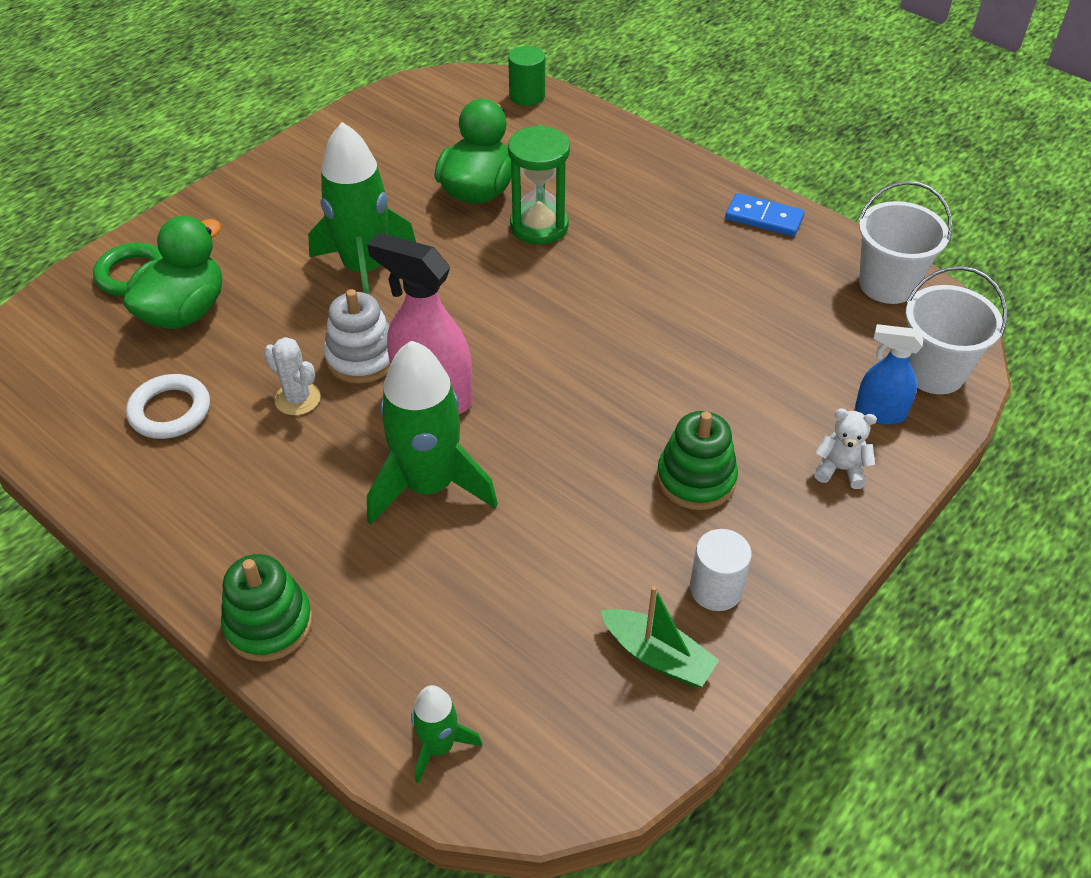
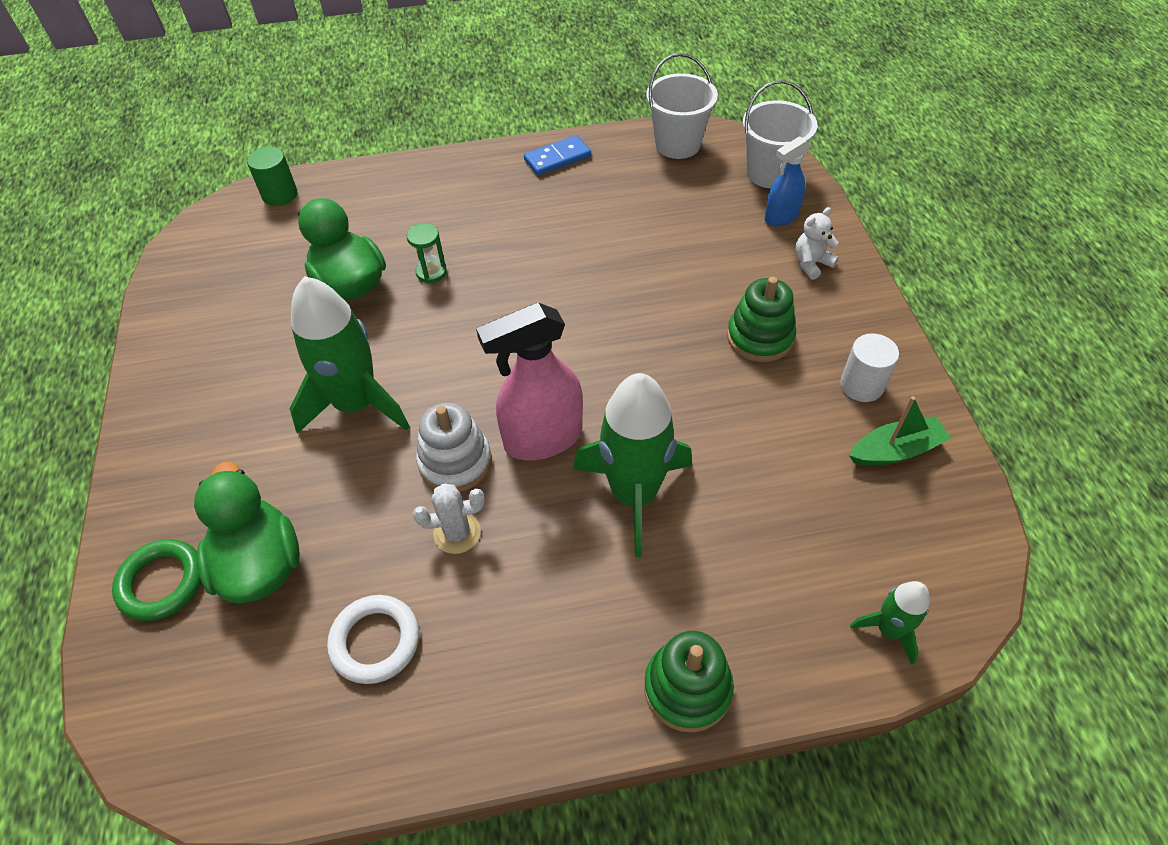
camera: 50 degrees left, 5 degrees up
green hourglass [508,125,570,245] -> green hourglass [406,223,447,283], size x0.55

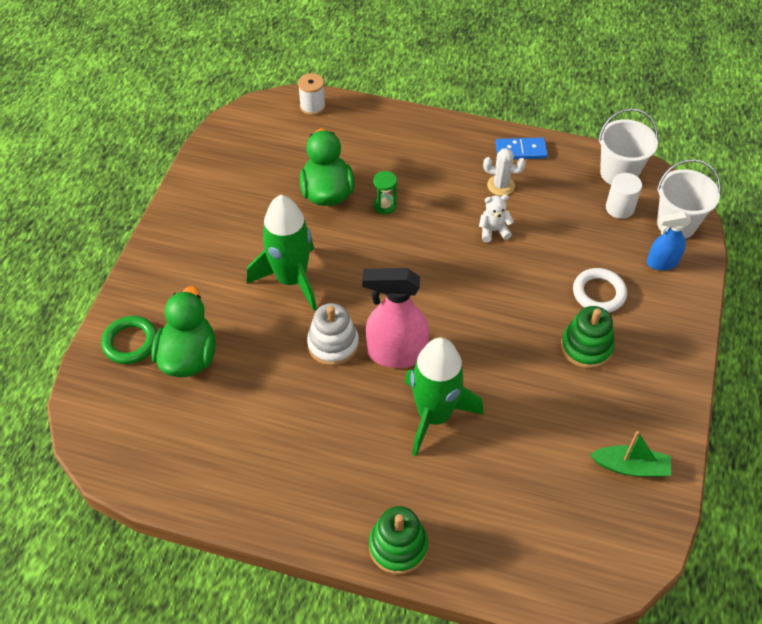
camera: 25 degrees right, 0 degrees up
green cylinder [247,147,297,206] -> white spool [298,73,326,115]
white ring [327,595,419,684] -> white ring moved to [573,268,627,313]
white cactus [413,483,485,554] -> white cactus moved to [483,148,526,196]
white teddy bear [795,207,839,280] -> white teddy bear moved to [479,195,514,242]
white cylinder [840,333,899,402] -> white cylinder moved to [606,173,642,219]
green rocket [850,581,930,665] -> none

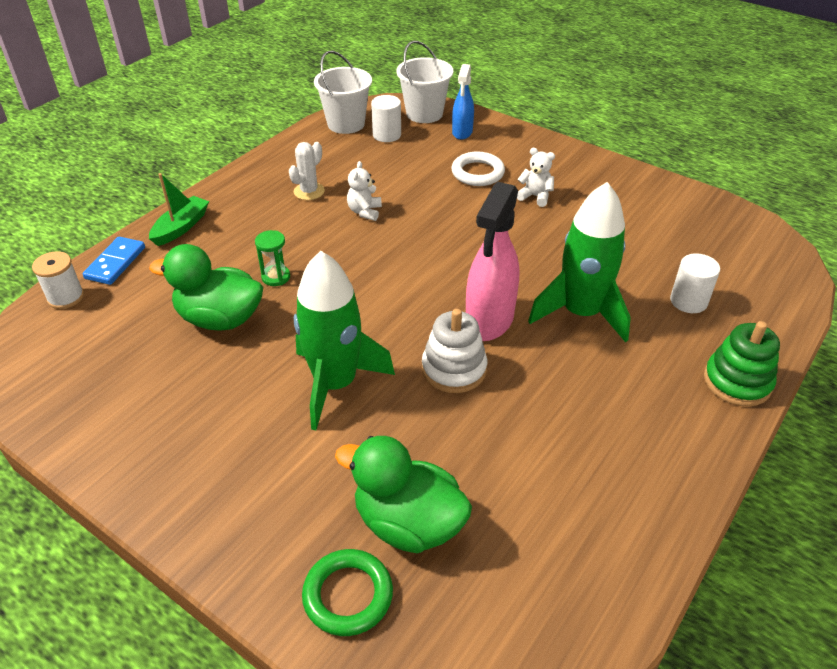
camera: 70 degrees left, 10 degrees down
blue domino [495,138,548,159] -> blue domino moved to [83,237,145,285]
green stacking toy [561,306,614,369] -> white teddy bear [517,148,555,207]
green boat [590,431,671,477] -> green boat moved to [149,173,209,246]
none -> white cylinder [670,253,720,313]

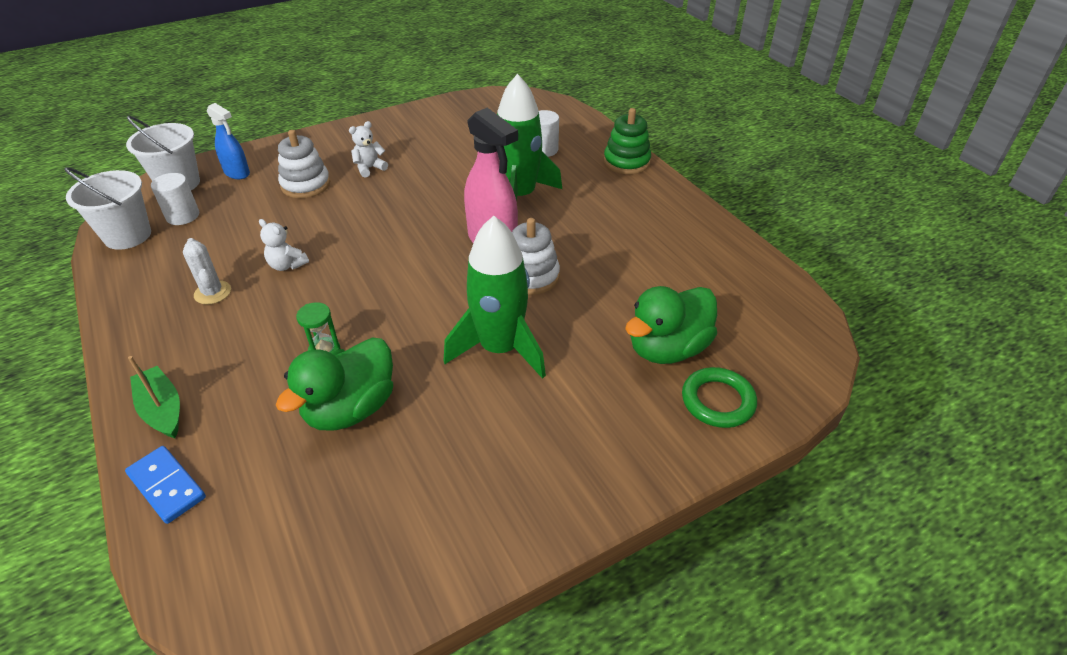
camera: 65 degrees left, 0 degrees up
white spool [32,251,84,309] -> none
white ring [451,152,505,186] -> white stacking toy [278,130,330,198]

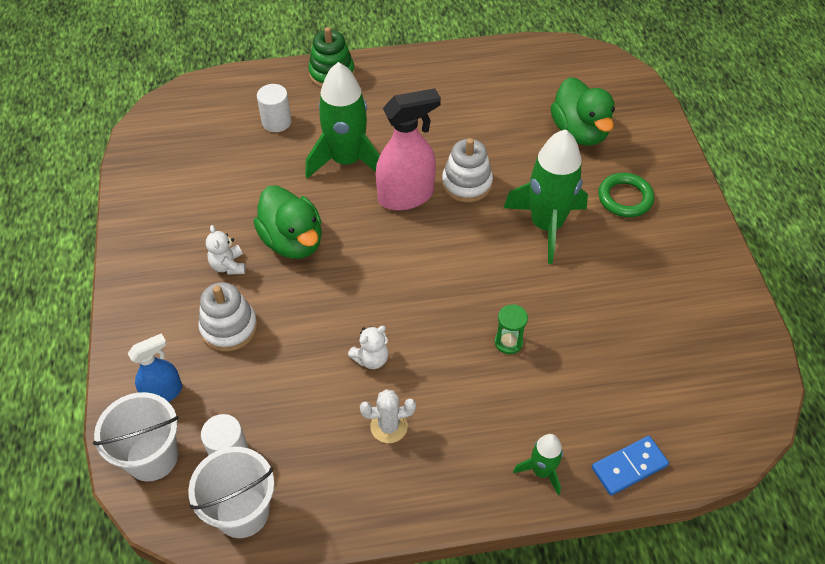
camera: 70 degrees left, 10 degrees up
green boat [128,356,180,438] -> green rocket [513,434,563,495]
green duck [276,338,393,431] -> green duck moved to [254,185,322,259]
green ring [682,367,757,428] -> green ring moved to [598,173,654,217]

